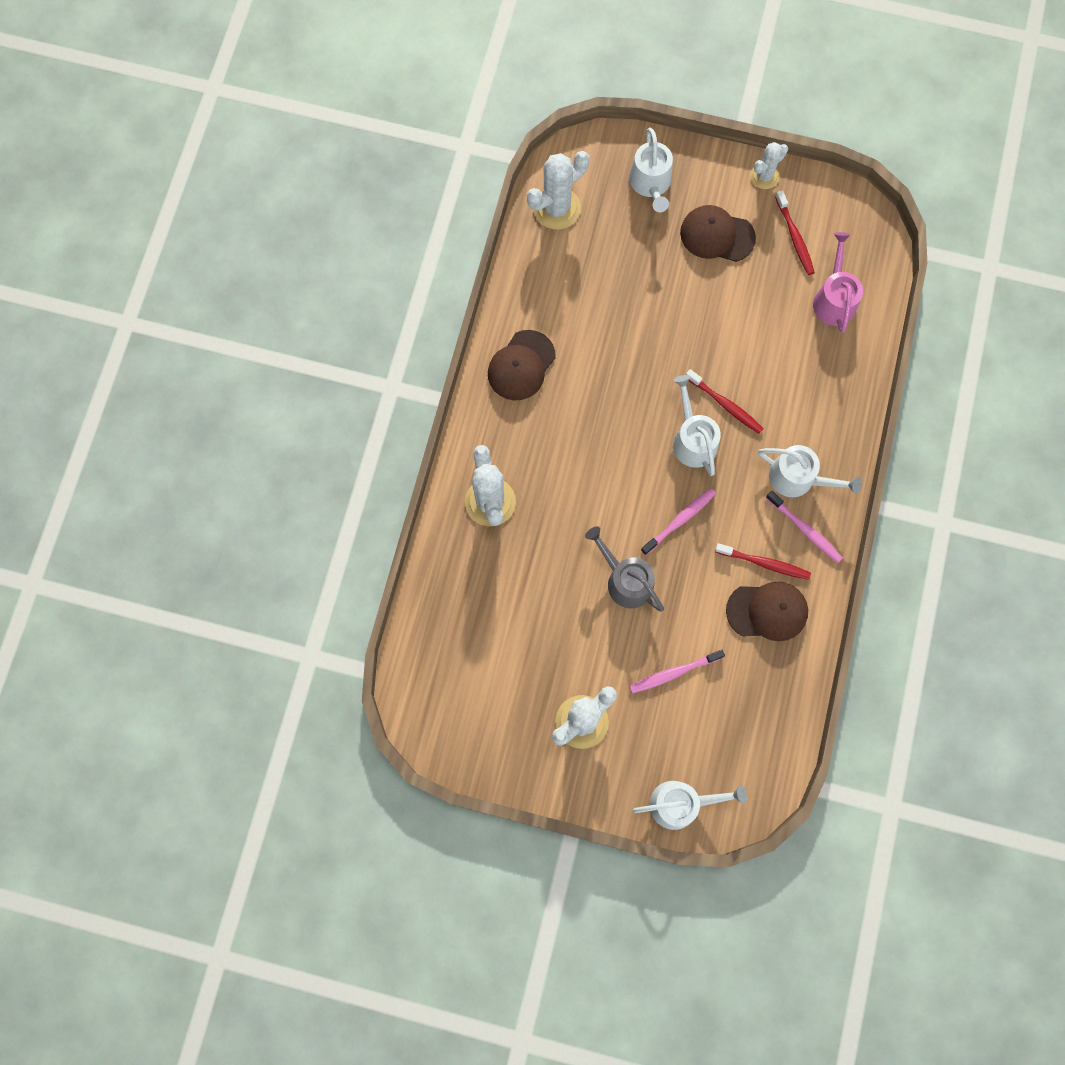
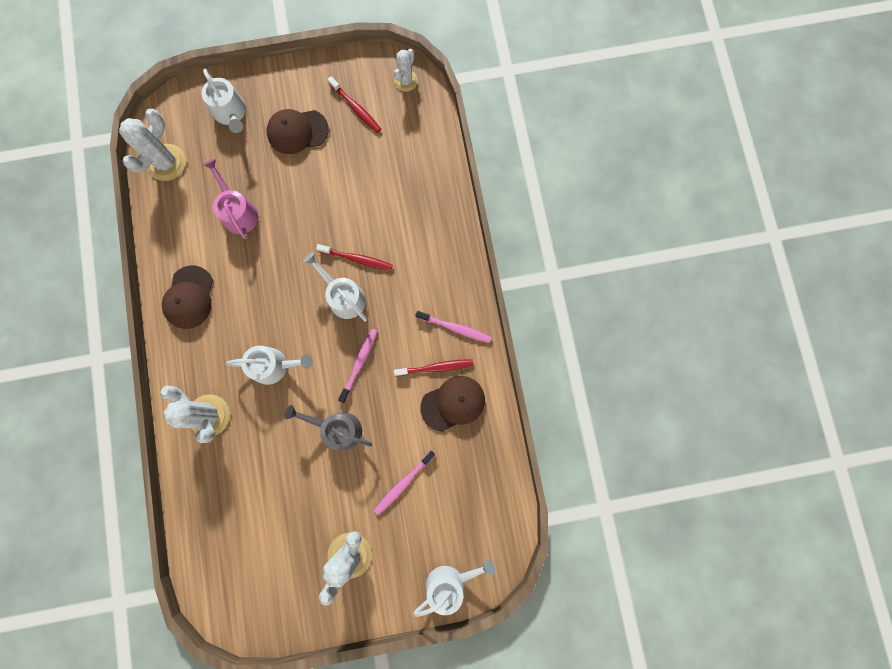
camera: 25 degrees left, 5 degrees up
white cactus [750,142,788,189] -> white cactus moved to [394,49,418,92]
white watering can [758,445,862,497] -> white watering can moved to [226,346,313,385]
pink watering can [813,232,863,333] -> pink watering can moved to [203,159,258,239]

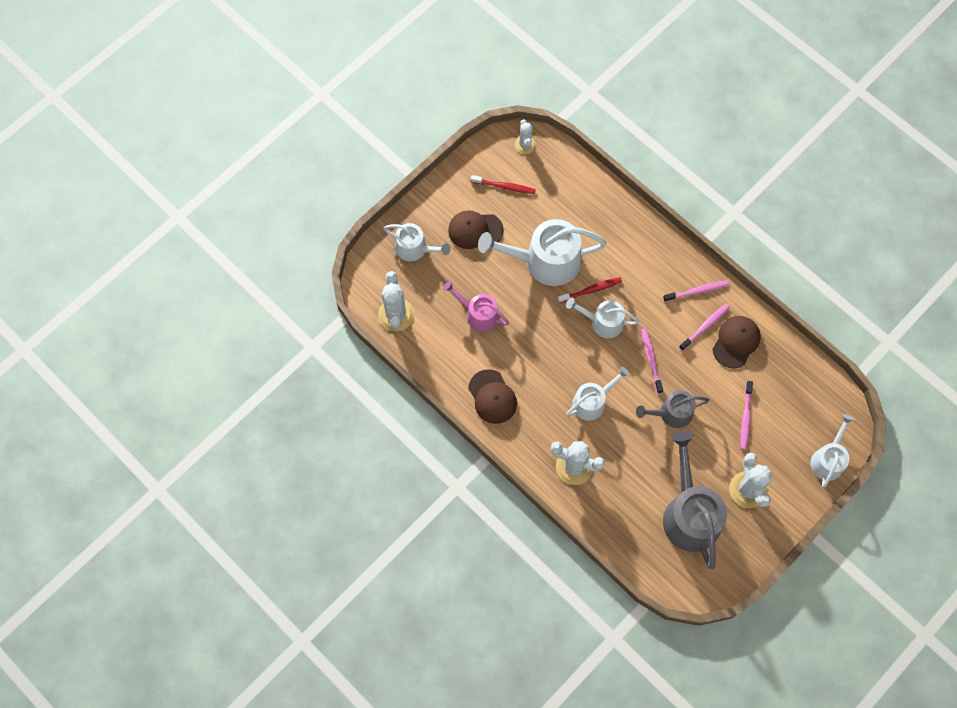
camera: 35 degrees left, 10 degrees down
brown cap [267,109,329,154] -> brown cap turned 45 degrees clockwise [448,210,504,249]
red toothbrush [394,359,473,376] -> pink toothbrush [679,304,730,351]
none -> white watering can [478,219,607,286]
none -> grey watering can [663,431,727,569]

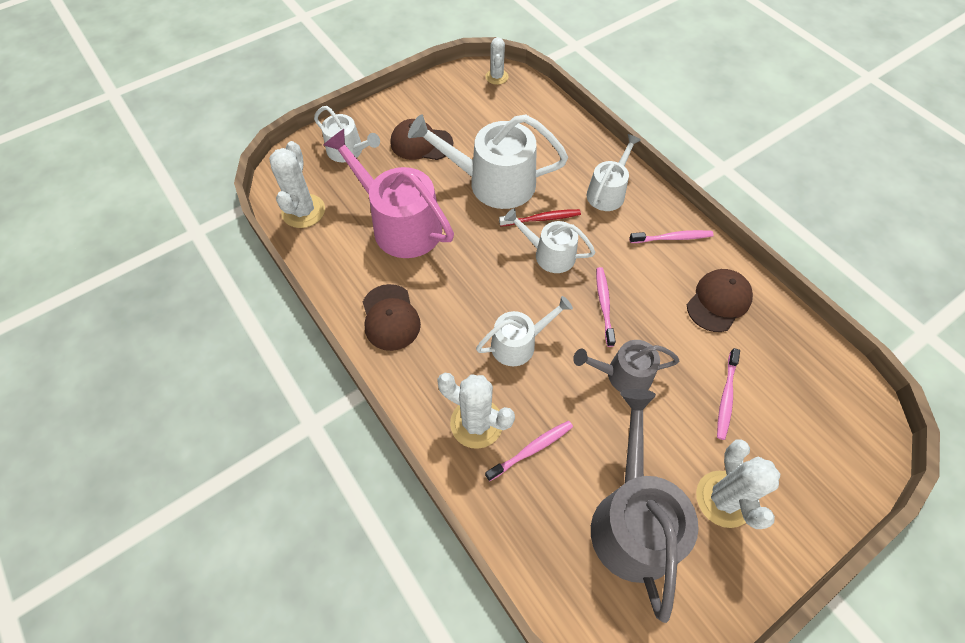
camera: 10 degrees right, 10 degrees down
pink watering can [443,281,509,332] -> pink watering can [324,129,454,258], size x1.74
red toothbrush [471,175,536,194] -> none
pink toothbrush [679,304,730,351] -> pink toothbrush moved to [485,421,573,481]
white watering can [810,414,855,488] -> white watering can moved to [587,134,641,211]

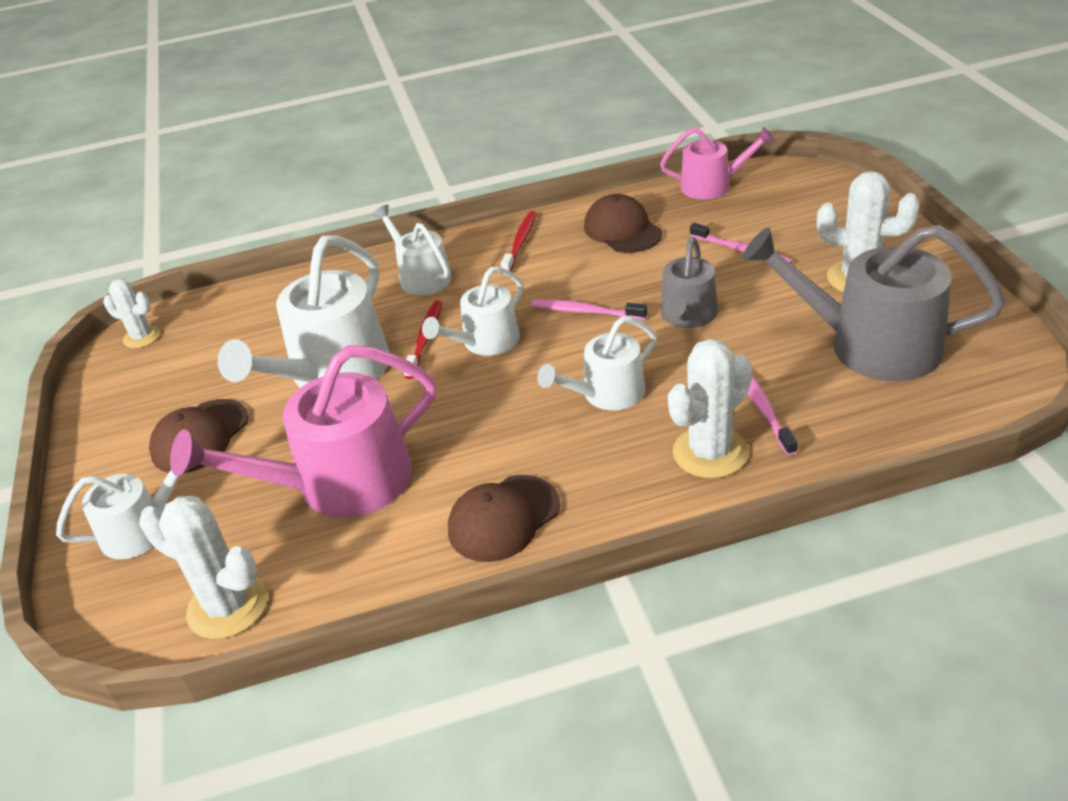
camera: 65 degrees left, 20 degrees down
brown cap [363,284,421,351] -> brown cap turned 135 degrees clockwise [448,475,560,562]
white watering can [476,296,573,366] -> white watering can turned 120 degrees counterclockwise [537,316,657,410]
pink toothbrush [629,230,714,243] -> red toothbrush [501,211,537,272]
none -> pink watering can [660,127,775,200]

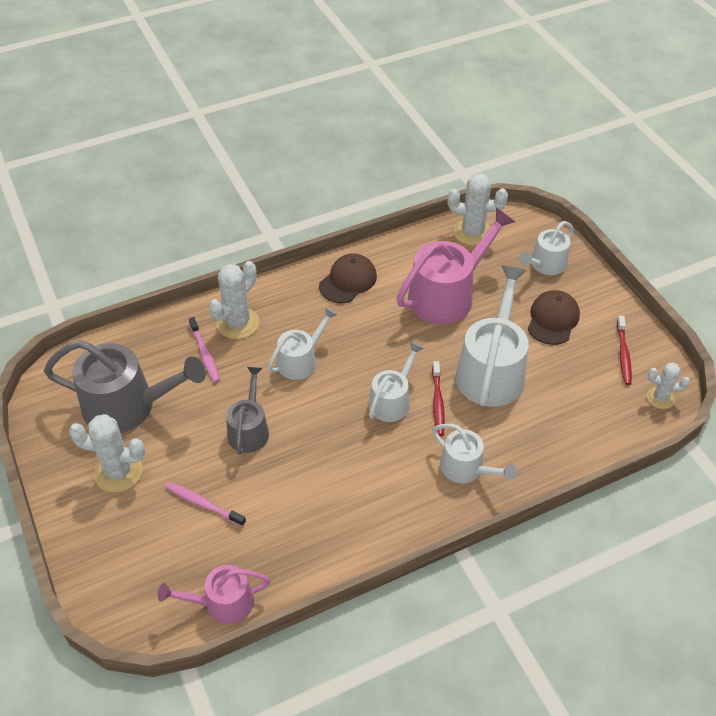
camera: 165 degrees right, 10 degrees up
red toothbrush [501,211,537,272] -> red toothbrush moved to [617,316,632,385]
pink toothbrush [531,300,647,320] -> none
brown cap [584,194,662,253] -> none

